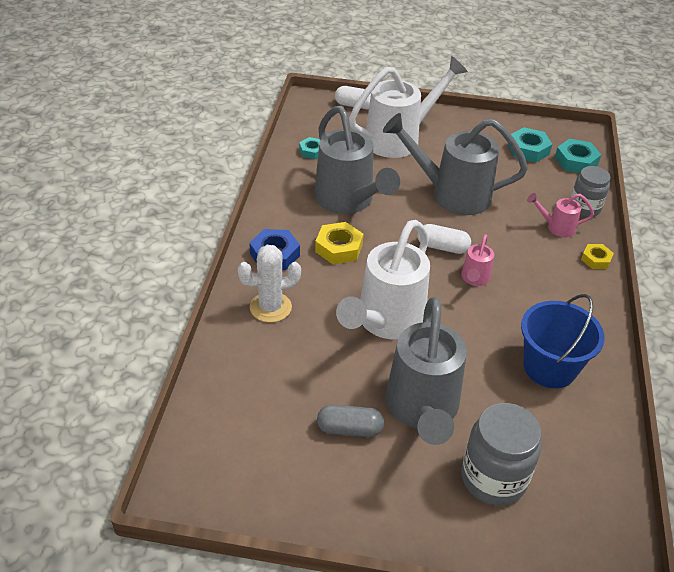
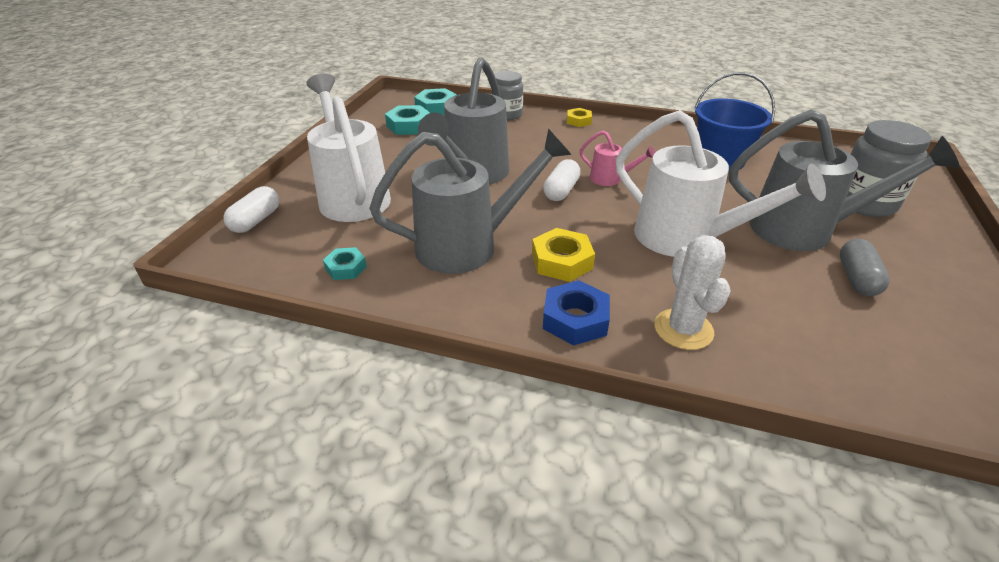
camera: 80 degrees left, 5 degrees down
pink watering can [527,193,594,237] -> none

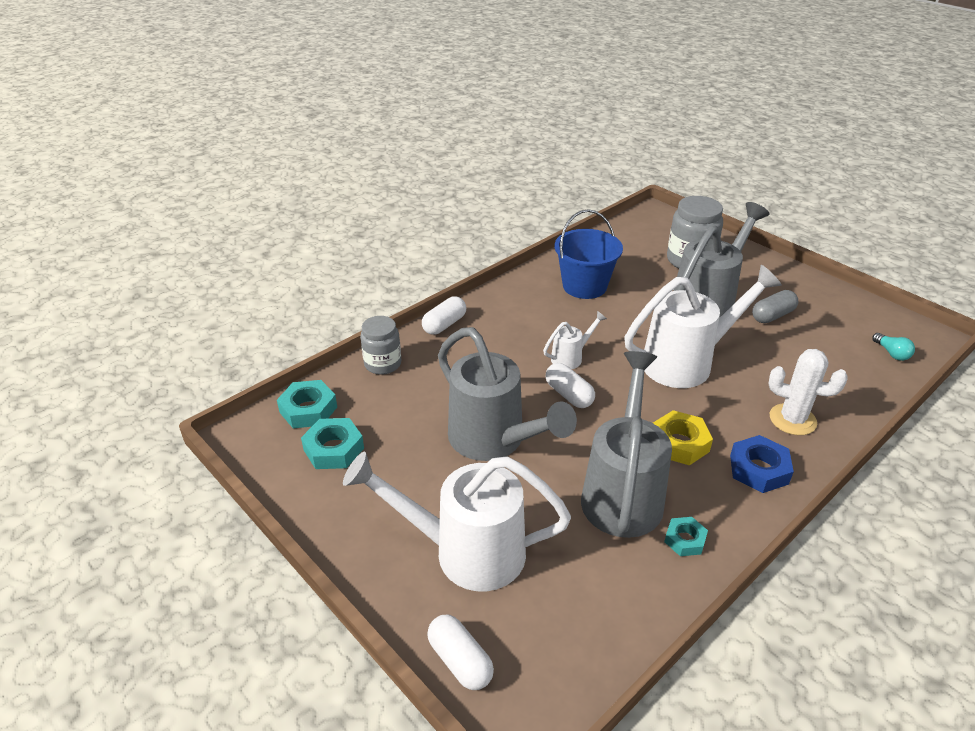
camera: 60 degrees left, 0 degrees up
turquoise nut [323,247,367,280] -> turquoise nut moved to [664,517,708,556]
yellow nut [567,108,592,127] -> white capsule [422,296,466,335]
pink watering can [580,131,656,186] -> white watering can [543,311,607,369]
grey capsule [840,239,890,296] -> grey capsule turned 75 degrees counterclockwise [752,290,799,323]
none -> turquoise light bulb [872,333,915,361]

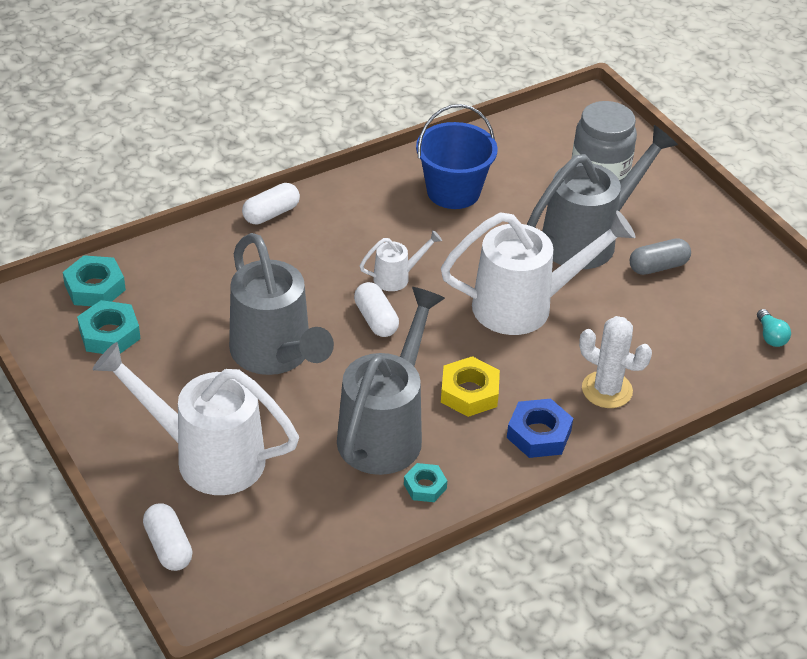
camera: 10 degrees right, 5 degrees up
grey jar [360,316,401,375] -> none

